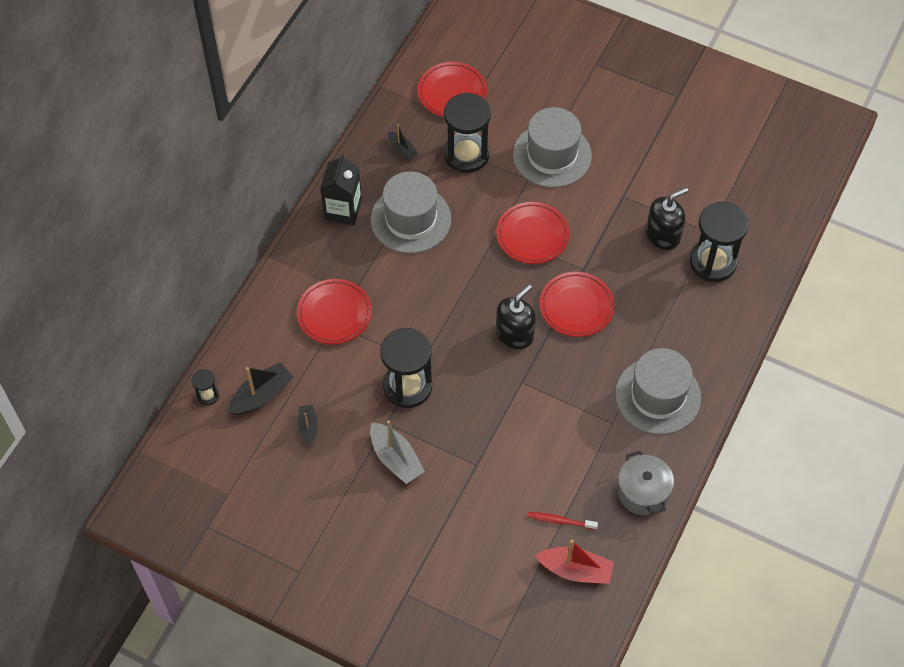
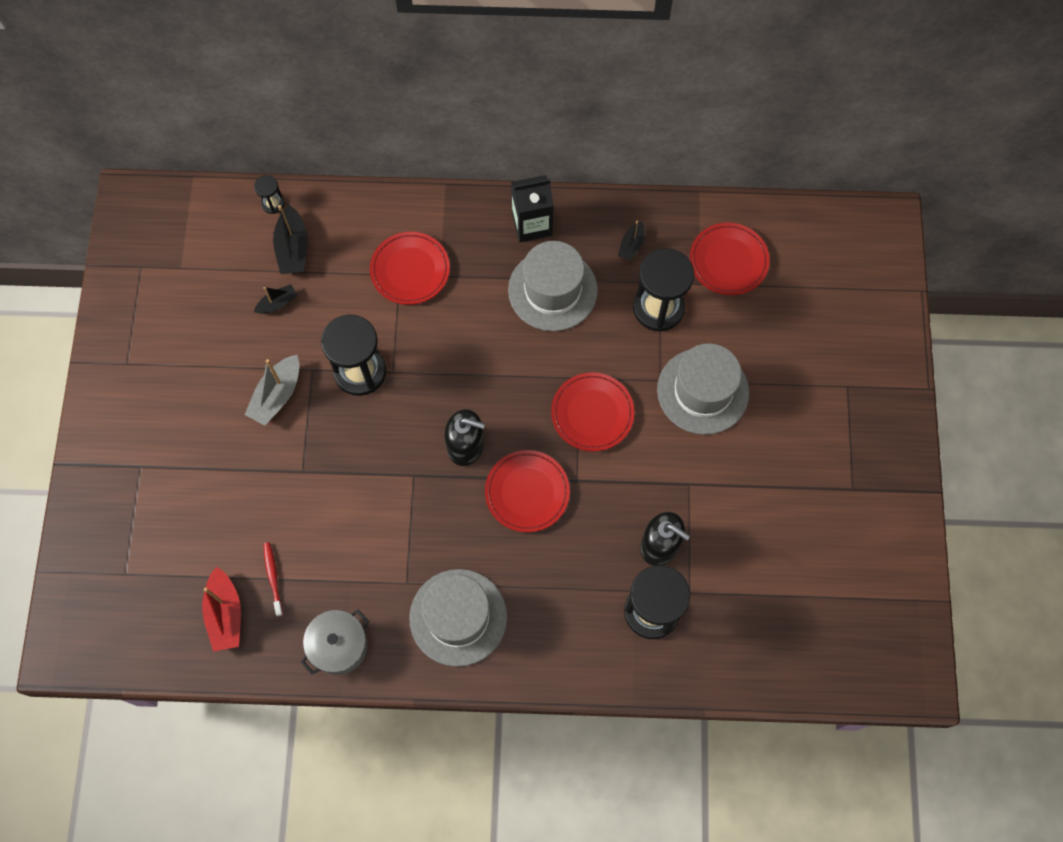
camera: 65 degrees right, 10 degrees up
black boat [228,362,293,415] -> black boat turned 60 degrees clockwise [273,205,308,274]

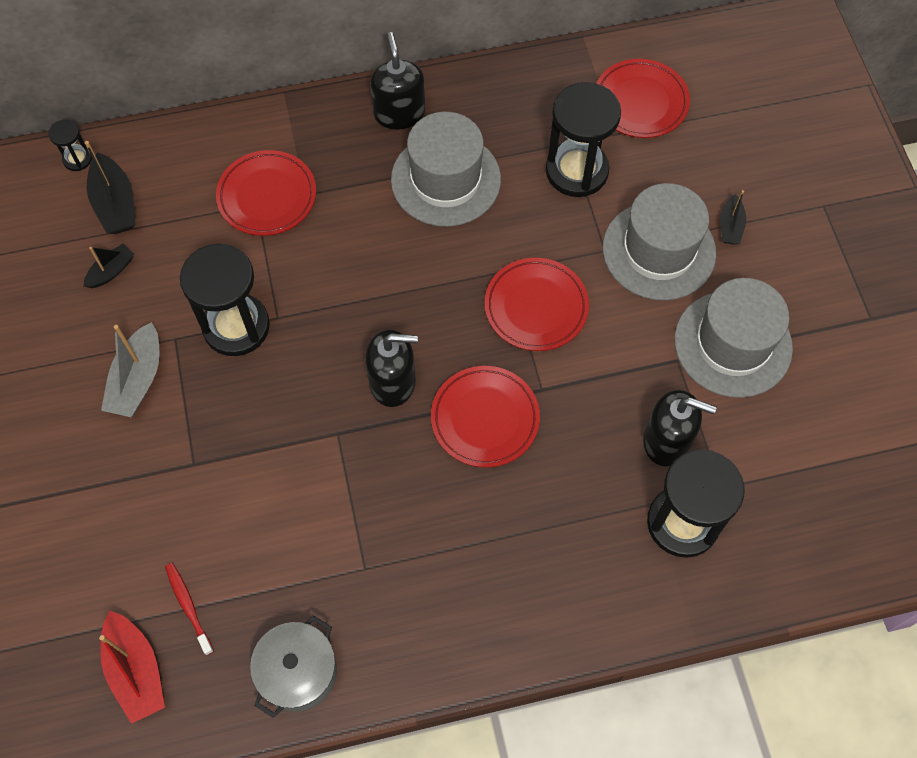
camera: 15 degrees left, 5 degrees down
grey hat [409,569,507,667] -> grey hat moved to [674,278,793,398]
black carton [511,175,554,242] -> black soap dispenser [370,32,425,129]
black boat [618,221,645,261] -> black boat moved to [720,190,746,245]

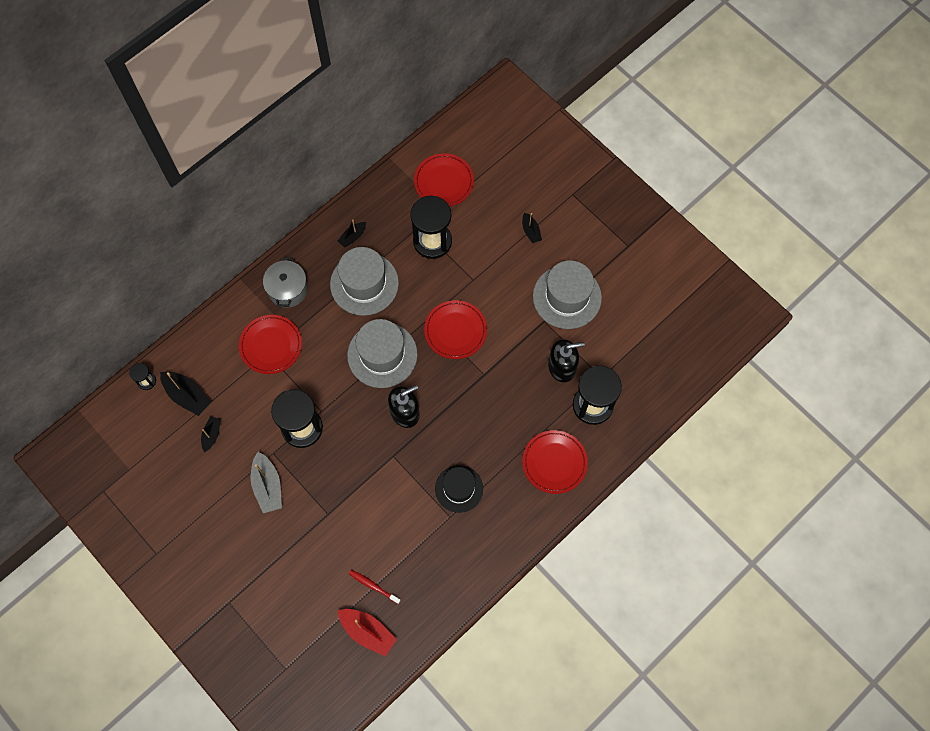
camera: 30 degrees left, 5 degrees up
grey pot [250,615,337,718] -> grey pot moved to [263,257,308,308]
black soap dispenser [370,32,425,129] -> none
red plate [431,366,540,468] -> red plate moved to [522,430,588,494]
grey hat [603,183,716,301] -> grey hat moved to [347,319,418,388]
none -> black boat [338,220,366,248]
none -> black hat [435,465,483,513]

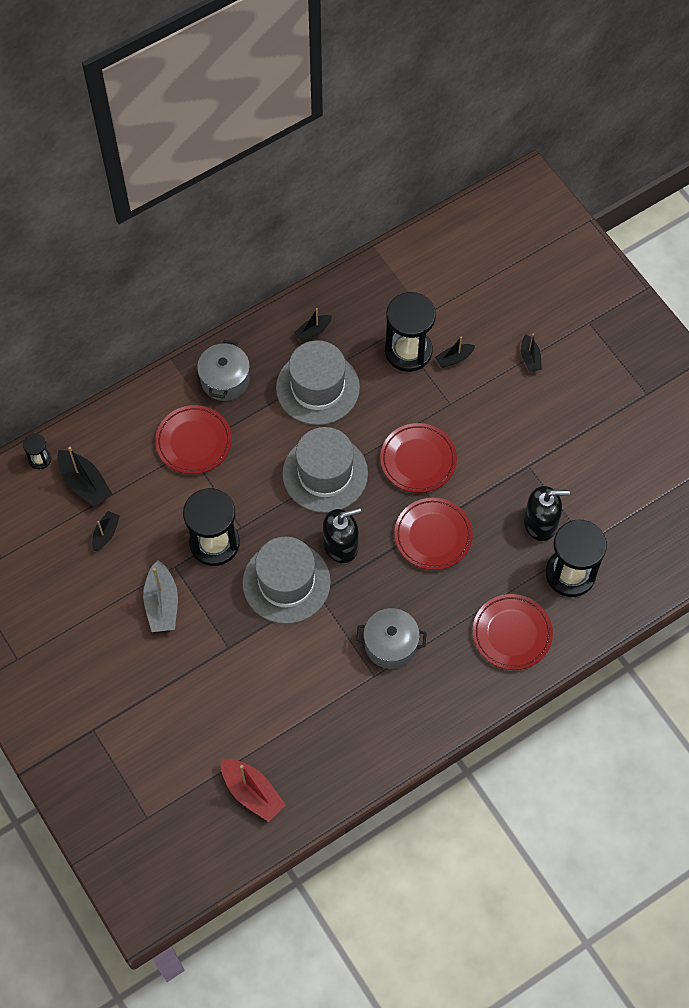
camera: 10 degrees right, 5 degrees down
red toothbrush [349,570,401,604] -> none
red plate [414,153,474,207] -> red plate moved to [394,498,473,570]
black hat [435,465,483,513] -> grey pot [356,608,427,669]
grey hat [533,260,602,329] -> grey hat moved to [242,537,331,624]
none -> black boat [435,337,475,368]

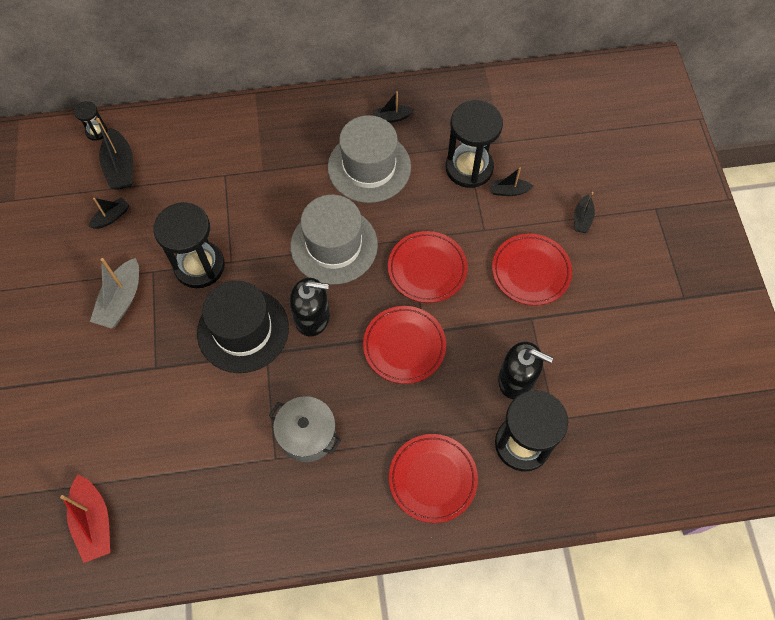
camera: 25 degrees right, 0 degrees up
red plate [155,405,232,474] -> red plate moved to [492,234,572,306]
grey pot [197,340,250,401] -> none
grey hat [242,537,331,624] -> black hat [197,281,289,373]

